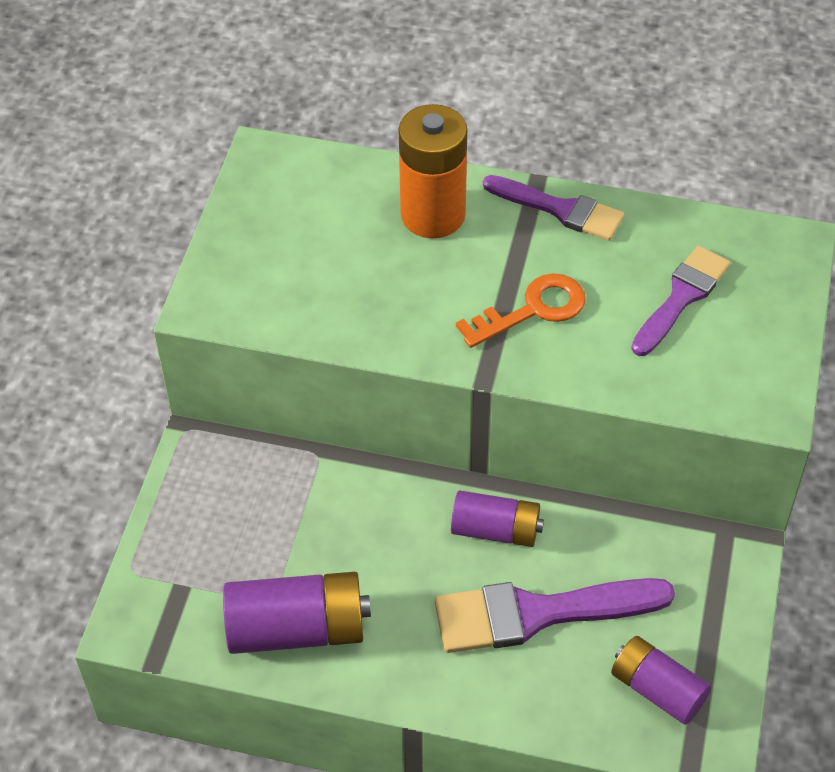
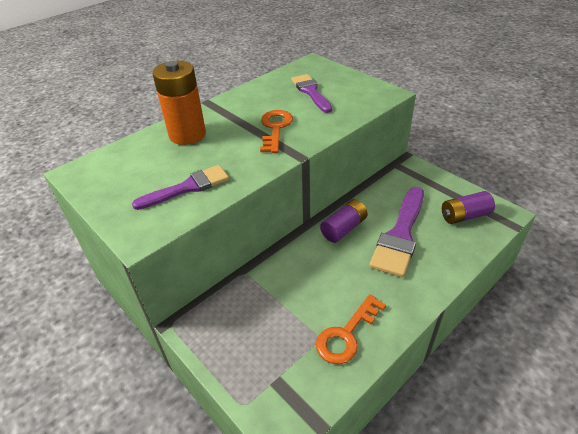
camera: 55 degrees left, 10 degrees down
purple battery [223,572,371,654] -> orange key [316,294,386,364]
purple brush [483,175,624,241] -> purple brush moved to [132,165,229,210]

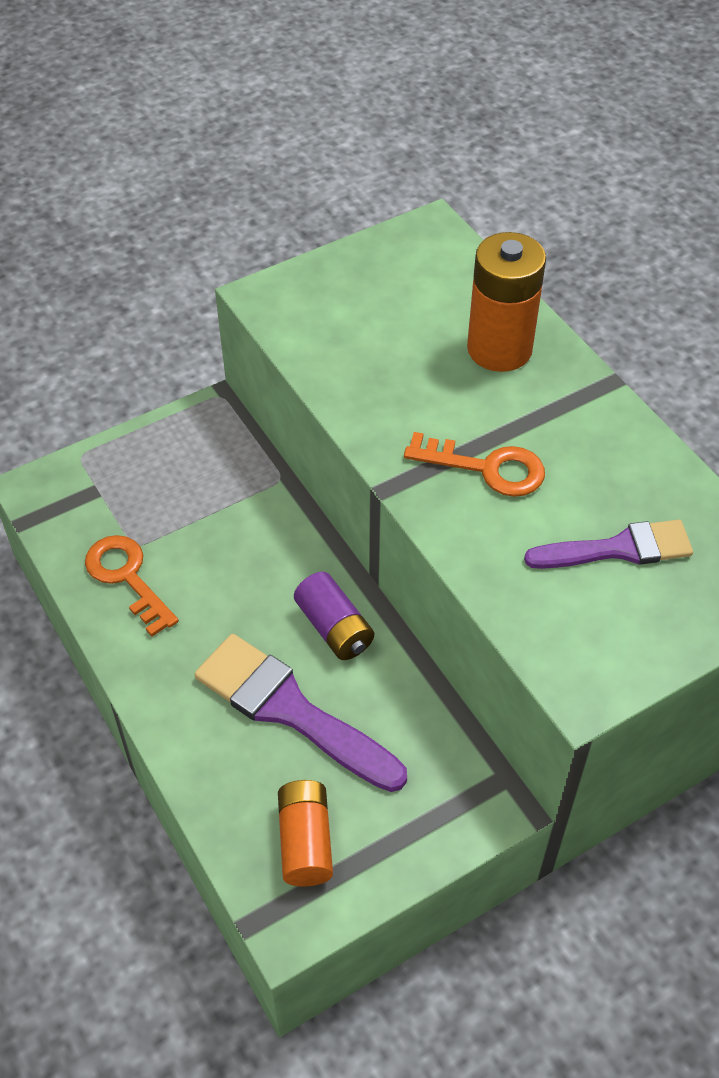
camera: 100 degrees right, 10 degrees up
purple brush [132,165,229,210] -> none
purple battery [442,191,495,224] -> orange battery [278,780,333,887]

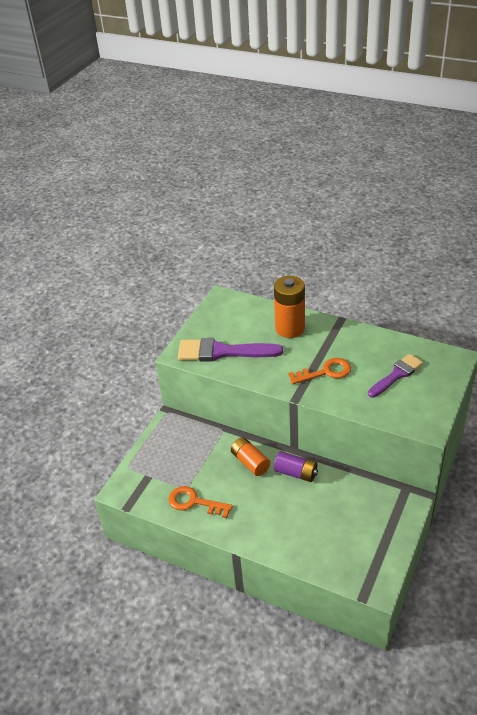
camera: 30 degrees left, 10 degrees down
purple brush [194,634,407,792] -> purple brush moved to [178,338,283,361]
orange battery [278,780,333,887] -> orange battery moved to [231,437,270,476]

